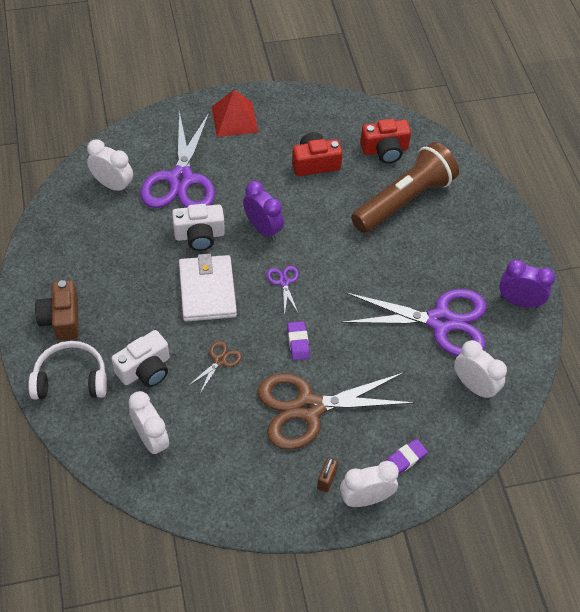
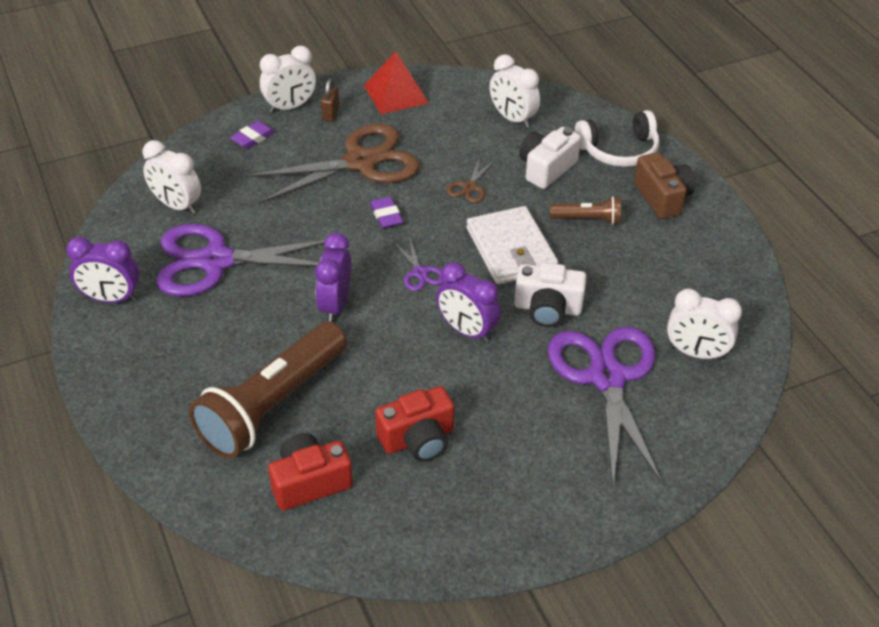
camera: 170 degrees right, 10 degrees down
white camera [172,204,225,251] -> white camera turned 150 degrees counterclockwise [514,262,587,327]
red pyramid [212,90,258,137] -> red pyramid moved to [364,51,429,114]
none -> purple clock [315,233,351,322]
none -> brown flashlight [550,196,621,225]

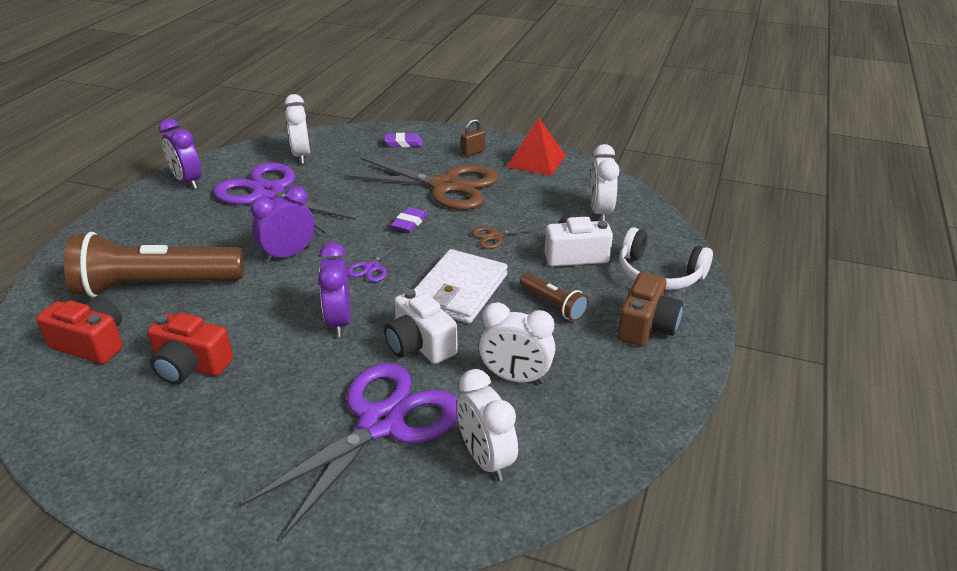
camera: 45 degrees right, 10 degrees down
white clock [260,46,316,113] -> white clock moved to [479,302,556,384]

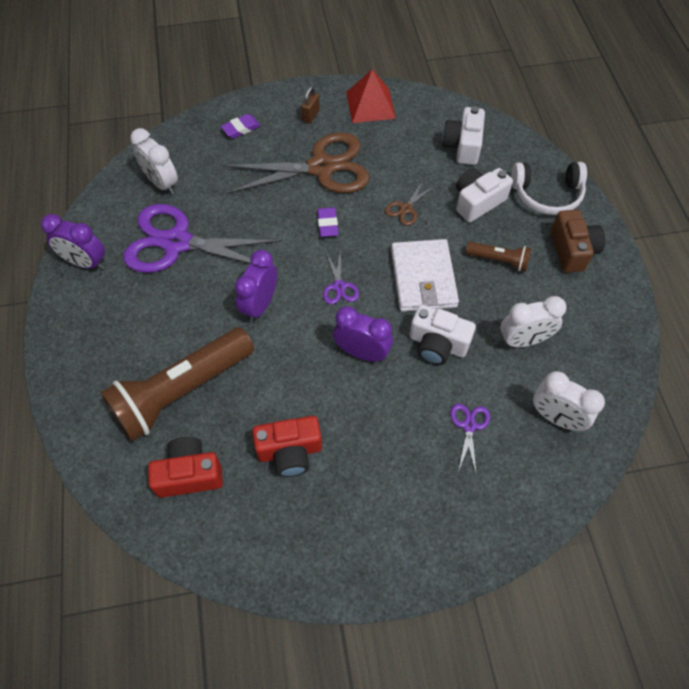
camera: 30 degrees left, 25 degrees up
purple scissors [240,363,458,540] -> purple scissors [450,404,490,472], size x0.41
purple clock [318,242,351,337] -> purple clock turned 150 degrees clockwise [333,306,393,361]
white clock [590,144,619,221] -> white camera [442,106,485,165]

